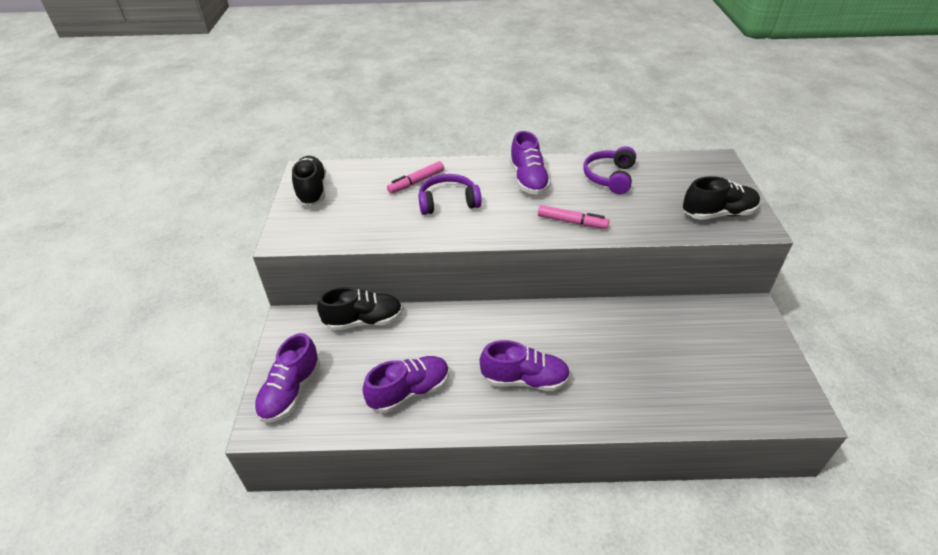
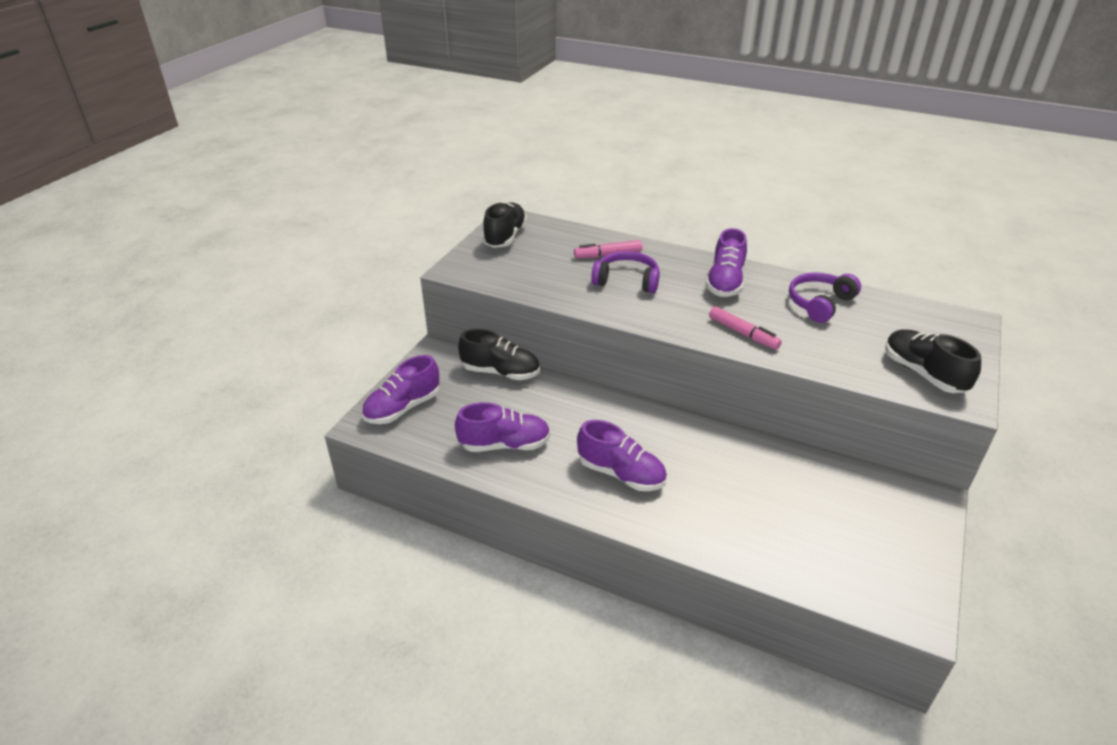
camera: 25 degrees right, 5 degrees down
black shoe [683,176,760,220] -> black shoe turned 135 degrees counterclockwise [885,329,981,393]

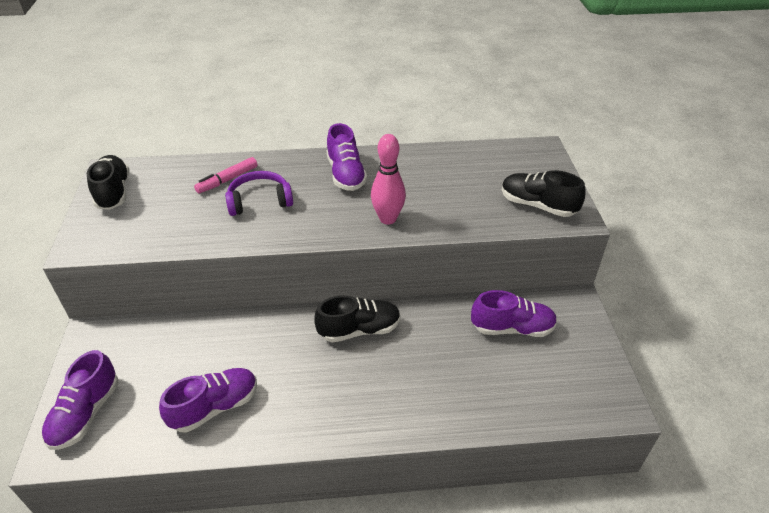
camera: 30 degrees left, 5 degrees up
black shoe [458,329,540,380] -> black shoe moved to [314,295,401,343]
purple shoe [577,420,667,491] -> purple shoe moved to [471,290,557,337]
pink marker [709,306,782,350] -> pink bowling pin [371,134,406,224]
purple headphones [789,272,861,323] -> none

